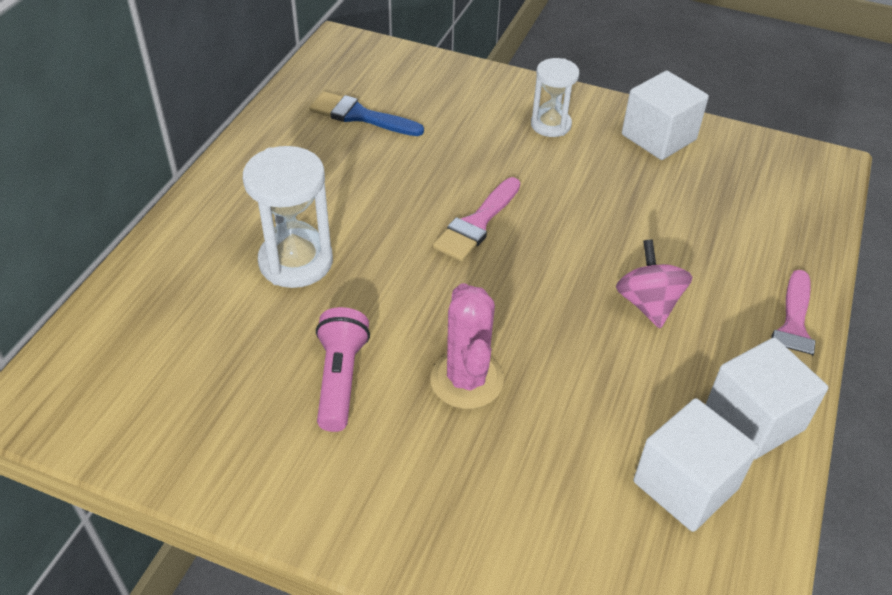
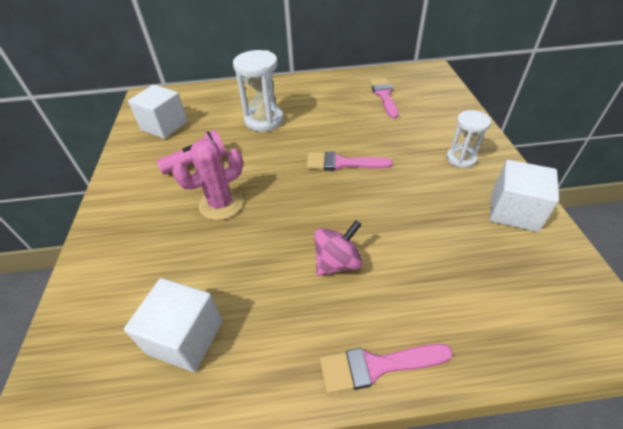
camera: 65 degrees right, 0 degrees up
blue brush [310,91,424,136] -> pink brush [370,78,399,119]
white cube [706,337,828,460] -> white cube moved to [128,85,188,139]

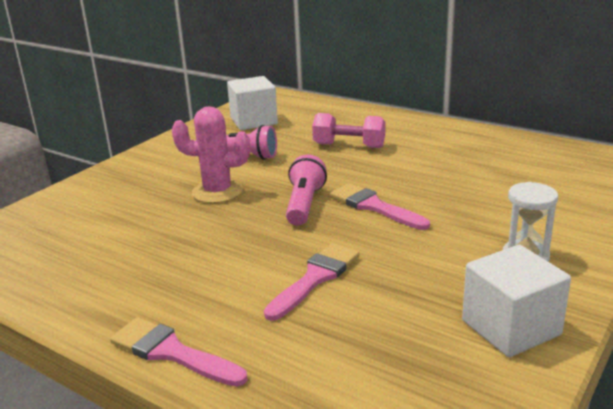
camera: 40 degrees right, 20 degrees down
white cube [124,278,223,372] -> none
white hourglass [233,50,284,132] -> pink dumbbell [312,113,385,148]
pink spinning top [314,221,363,276] -> none
pink brush [370,78,399,119] -> pink brush moved to [264,243,359,321]
none -> pink flashlight [286,155,327,226]

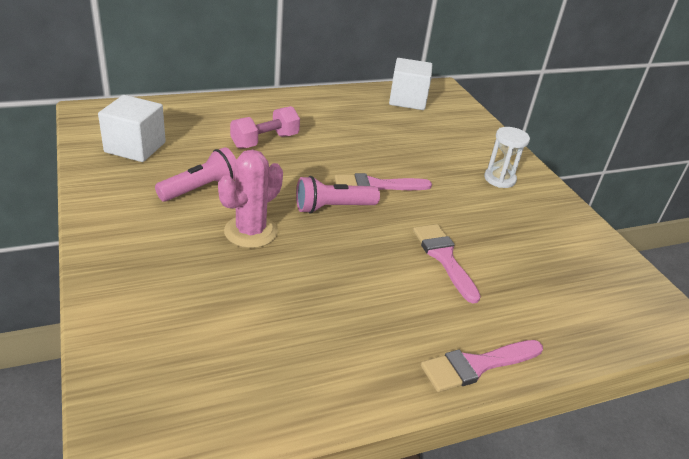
camera: 60 degrees left, 10 degrees up
pink flashlight [286,155,327,226] -> pink flashlight turned 60 degrees counterclockwise [296,176,380,214]
white cube [462,245,571,357] -> white cube moved to [389,58,432,110]

